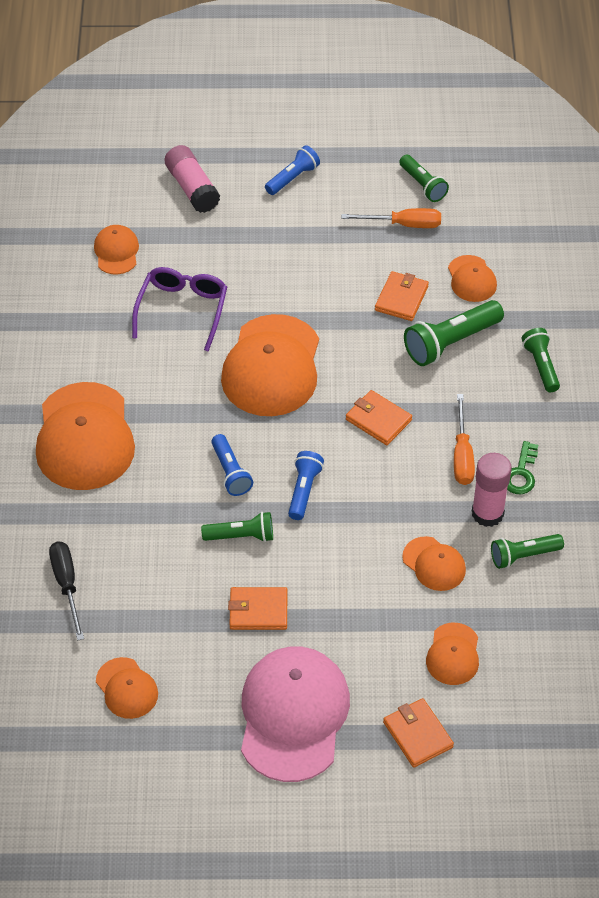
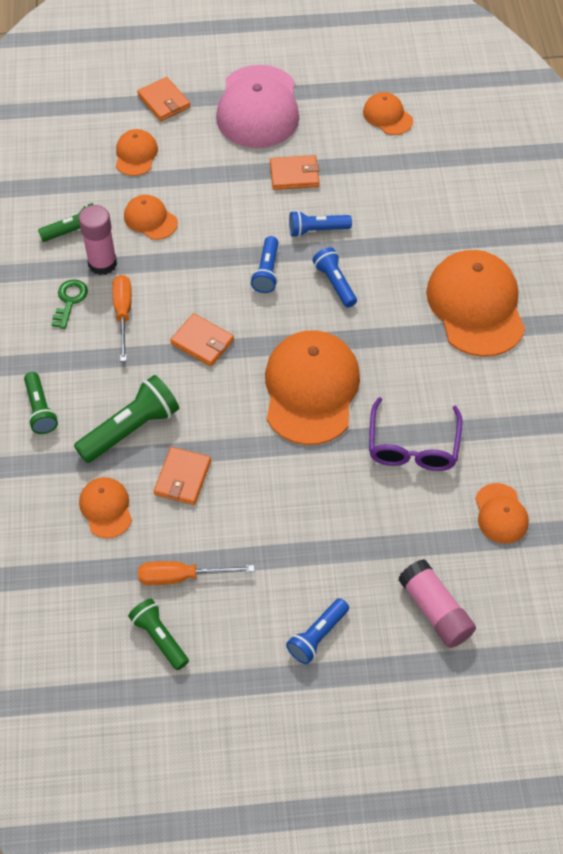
camera: 175 degrees right, 5 degrees up
black screwdriver [49,541,84,641] -> none
green flashlight [201,512,273,542] -> blue flashlight [289,211,352,237]

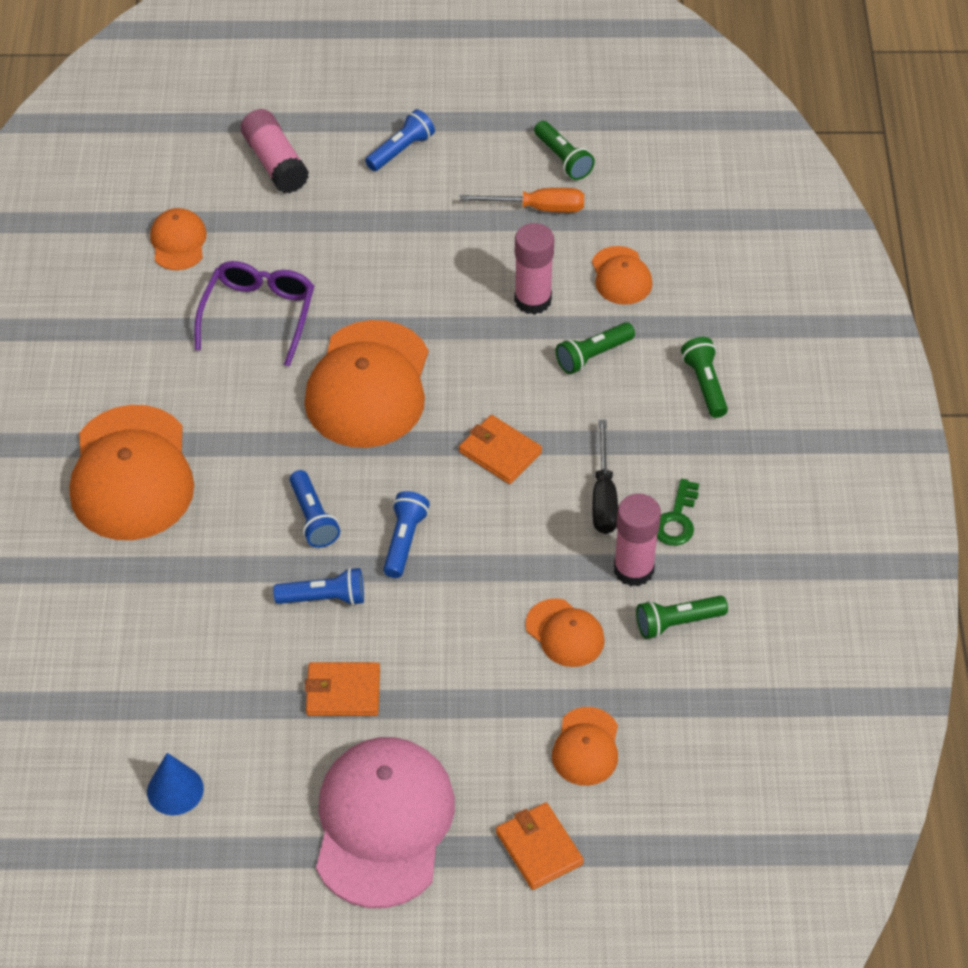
camera: 175 degrees left, 5 degrees down
green flashlight [74,375,179,463] -> green flashlight [555,322,635,374], size x0.63
orange screwdriver [112,275,132,362] -> black screwdriver [592,420,618,534]
orange wallet [154,447,211,505] -> pink glue stick [514,223,554,315]
orange cap [363,92,413,135] -> blue cone [147,753,204,815]

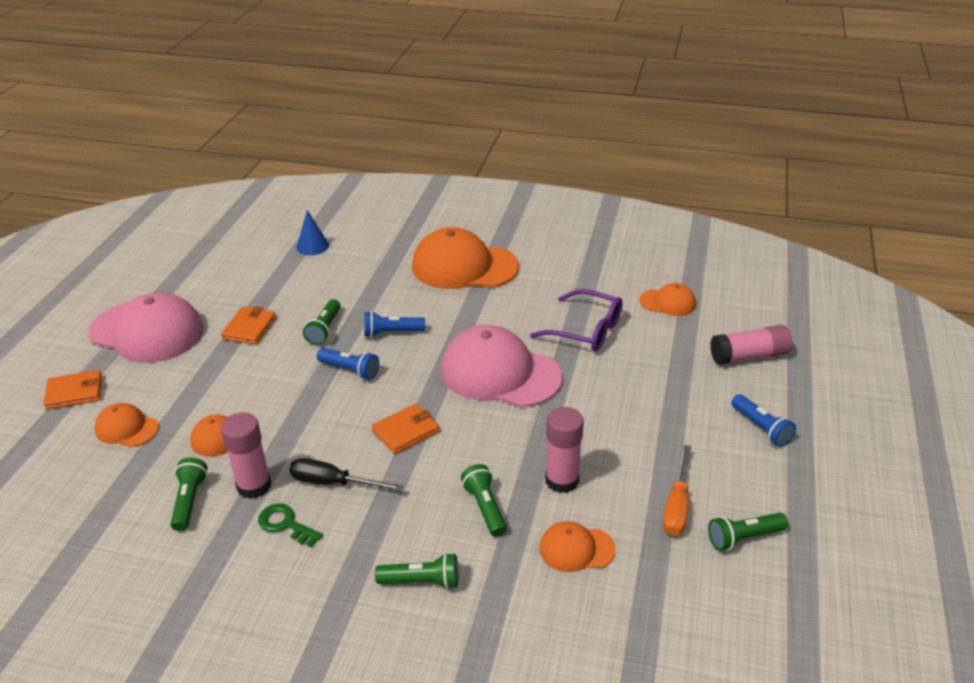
camera: 105 degrees right, 15 degrees down
blue cone [147,753,204,815] -> blue cone moved to [297,210,329,255]
blue flashlight [273,567,364,606] -> green flashlight [303,299,341,345]
orange cap [304,320,428,448] -> pink cap [441,325,562,408]

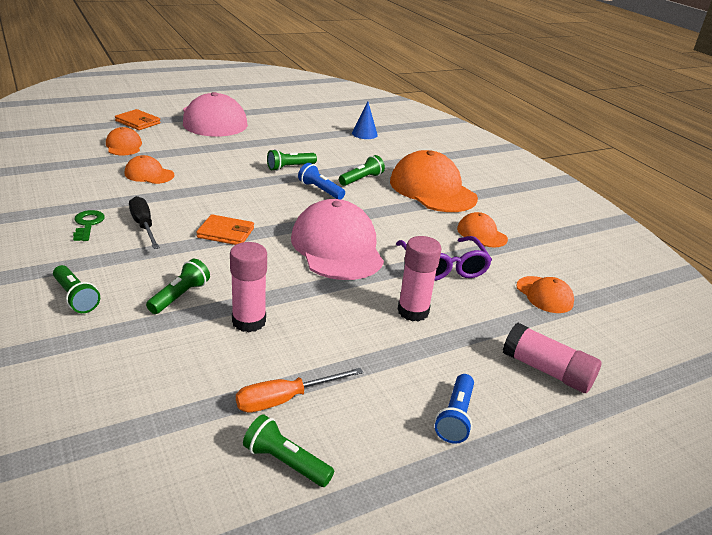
camera: 45 degrees right, 5 degrees down
green flashlight [170,457,208,531] -> green flashlight moved to [339,155,385,186]
orange wallet [221,306,276,345] -> none
pink glue stick [221,412,271,499] -> pink glue stick moved to [397,236,442,322]
blue flashlight [317,348,379,380] -> none
orange cap [539,521,616,572] -> orange cap moved to [457,212,508,247]

